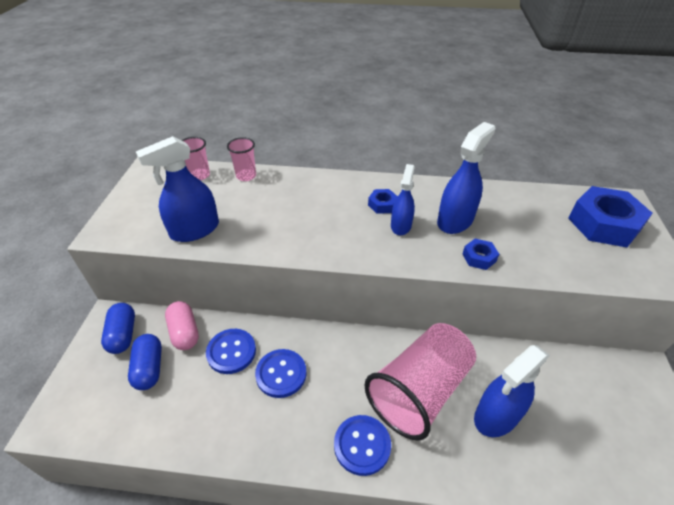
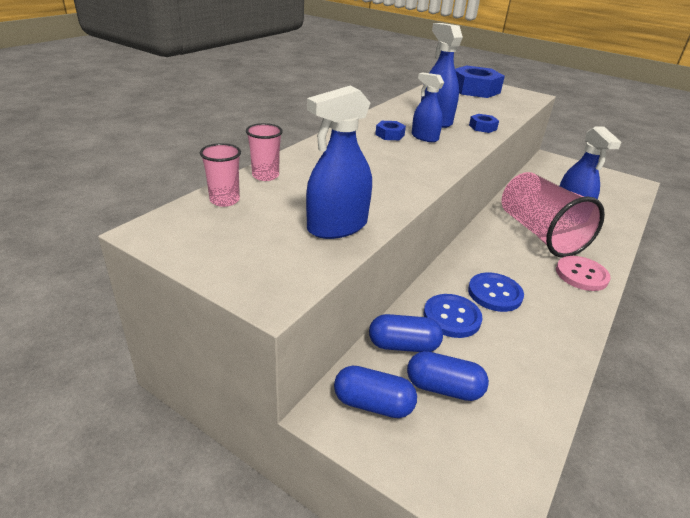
camera: 65 degrees left, 10 degrees down
blue spray bottle [136,136,219,242] -> blue spray bottle turned 60 degrees clockwise [306,86,372,239]
pink capsule [165,301,199,350] -> blue capsule [369,314,443,352]
blue button [334,415,391,476] -> pink button [556,256,611,291]

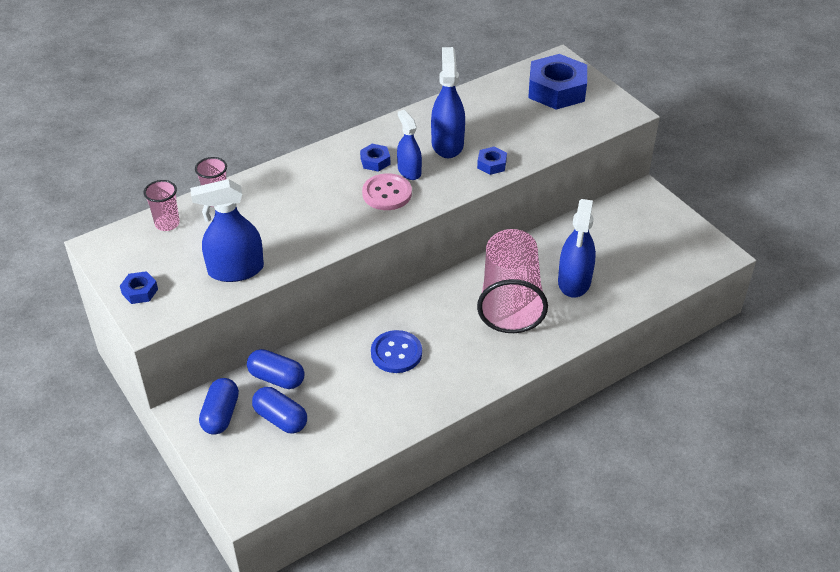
camera: 25 degrees right, 10 degrees up
blue capsule [334,366,417,418] -> blue capsule turned 60 degrees clockwise [199,378,239,435]
blue button [423,294,482,338] -> none
pink button [556,256,611,291] -> pink button moved to [362,173,412,210]
none -> blue nut [120,271,158,304]

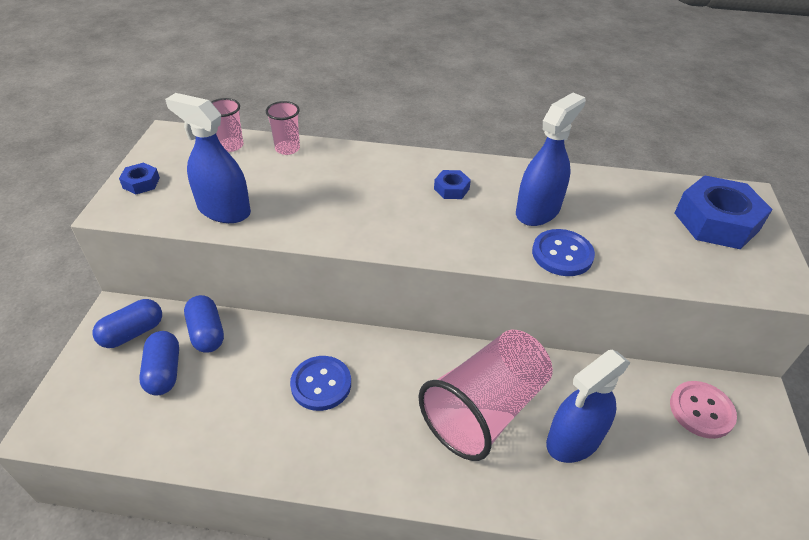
camera: 40 degrees right, 0 degrees up
pink button [362,173,412,210] -> pink button moved to [670,381,737,439]
blue spray bottle [397,110,422,180] -> none
blue nut [477,147,507,175] -> blue button [532,229,595,276]

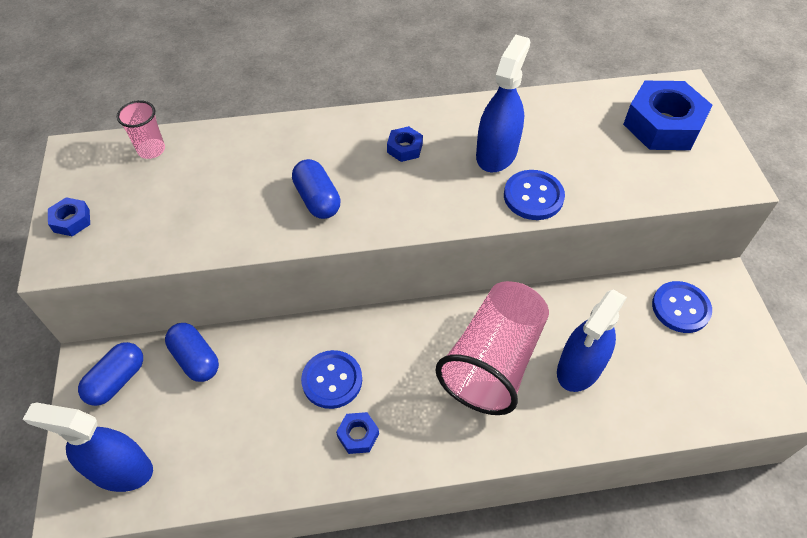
camera: 15 degrees left, 10 degrees up
blue capsule [139,331,179,395] -> blue capsule moved to [292,159,341,219]
blue spray bottle [165,93,251,223] -> blue spray bottle moved to [23,403,153,492]
pink cup [266,101,300,155] -> none
pink button [670,381,737,439] -> blue button [652,281,712,333]
none -> blue nut [336,412,379,454]

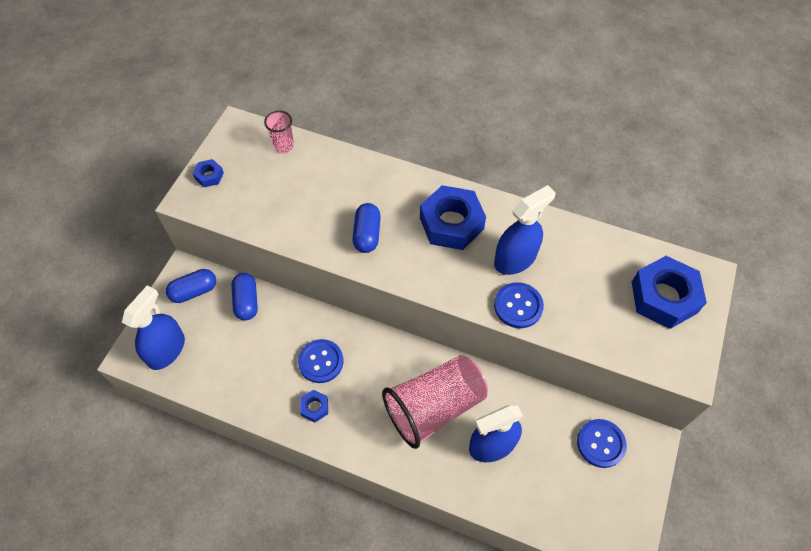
camera: 30 degrees right, 5 degrees up
blue spray bottle [23,403,153,492] -> blue spray bottle turned 75 degrees clockwise [122,285,185,370]
blue nut [387,126,423,162] -> blue nut [420,185,486,250], size x2.18

